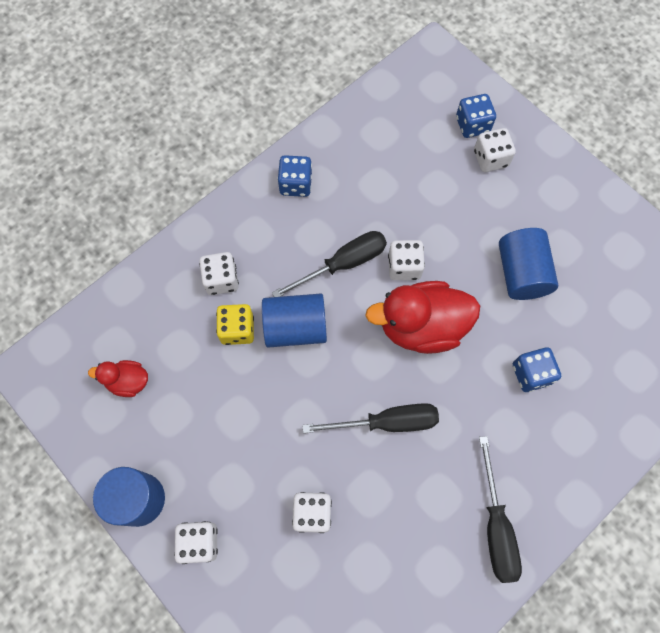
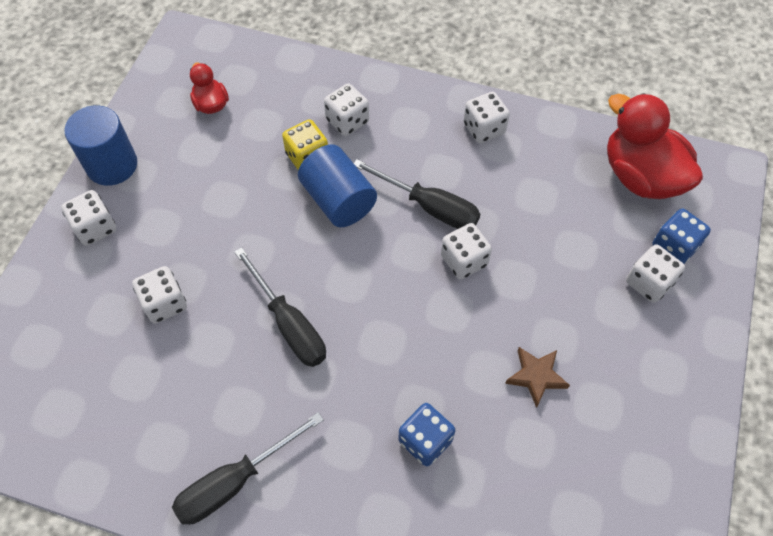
camera: 60 degrees right, 10 degrees down
blue dice [278,155,312,197] -> white dice [463,92,510,143]
red duck [365,281,480,354] -> red duck moved to [607,93,703,199]
blue cylinder [499,228,558,300] -> brown star [505,347,570,408]

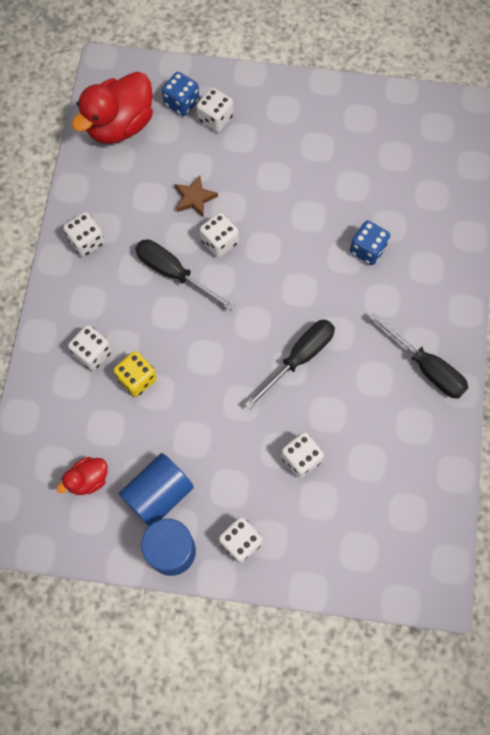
camera: 100 degrees left, 10 degrees up
blue cylinder [298,145,377,227] -> blue cylinder moved to [119,453,194,527]
black screwdriver [354,159,480,229] -> black screwdriver turned 75 degrees counterclockwise [135,239,235,311]
brown star [505,347,570,408] -> brown star moved to [175,175,218,218]

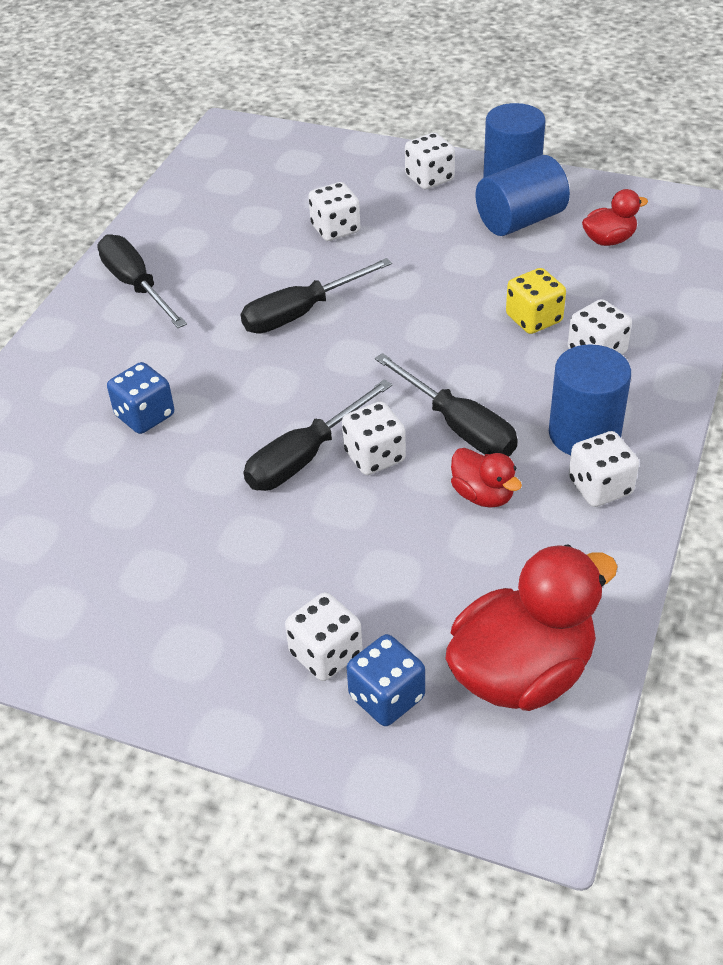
camera: 165 degrees left, 25 degrees down
brown star [175,175,218,218] -> none
none -> black screwdriver [244,379,392,491]
none -> red duck [451,448,522,508]
none -> blue cylinder [549,344,631,455]

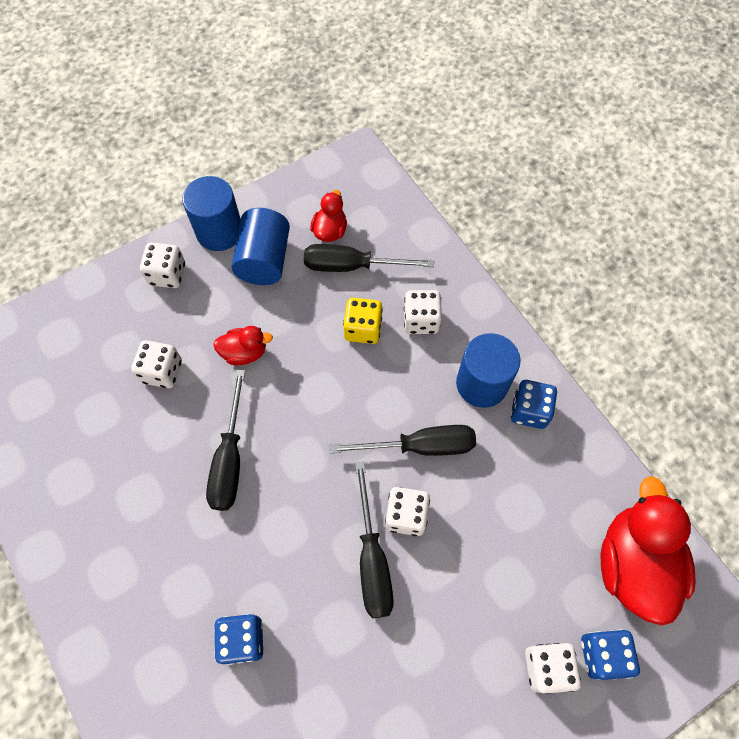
camera: 55 degrees left, 20 degrees up
black screwdriver [97,234,187,328] -> black screwdriver moved to [304,244,434,272]
red duck [451,448,522,508] -> red duck moved to [213,326,273,365]
white dice [568,431,639,507] -> blue dice [511,380,557,429]

